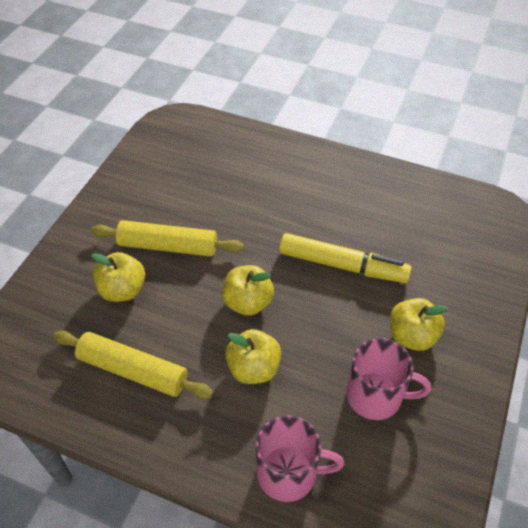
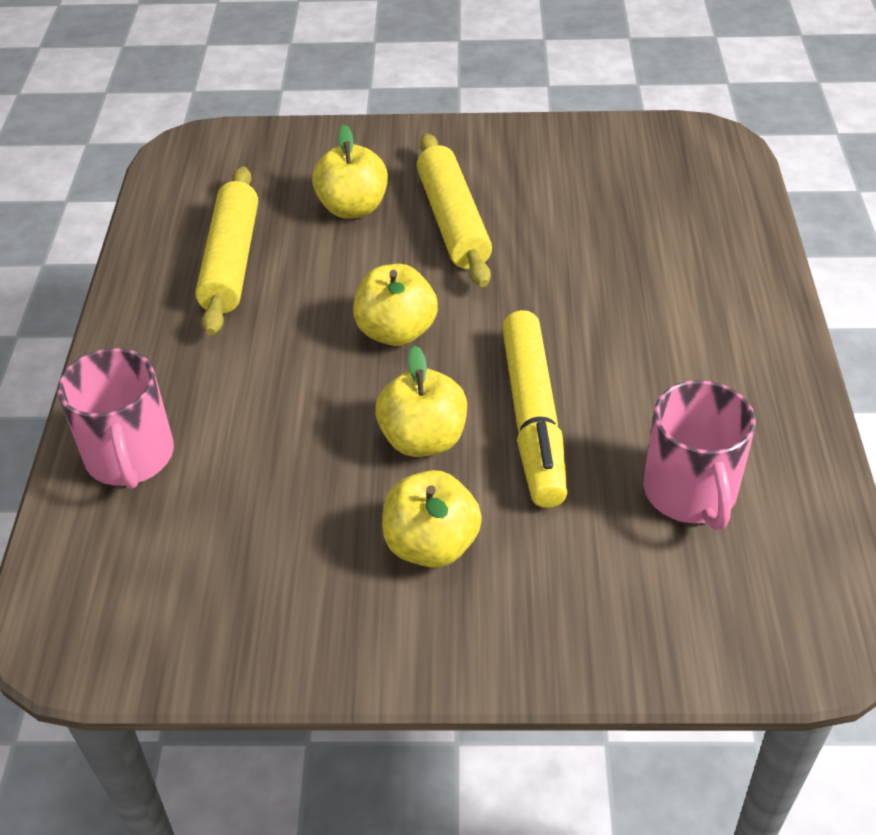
camera: 70 degrees right, 5 degrees down
yellow apple [225,329,281,384] -> yellow apple moved to [375,345,467,457]
pink mug [346,338,431,420] -> pink mug moved to [643,380,756,530]

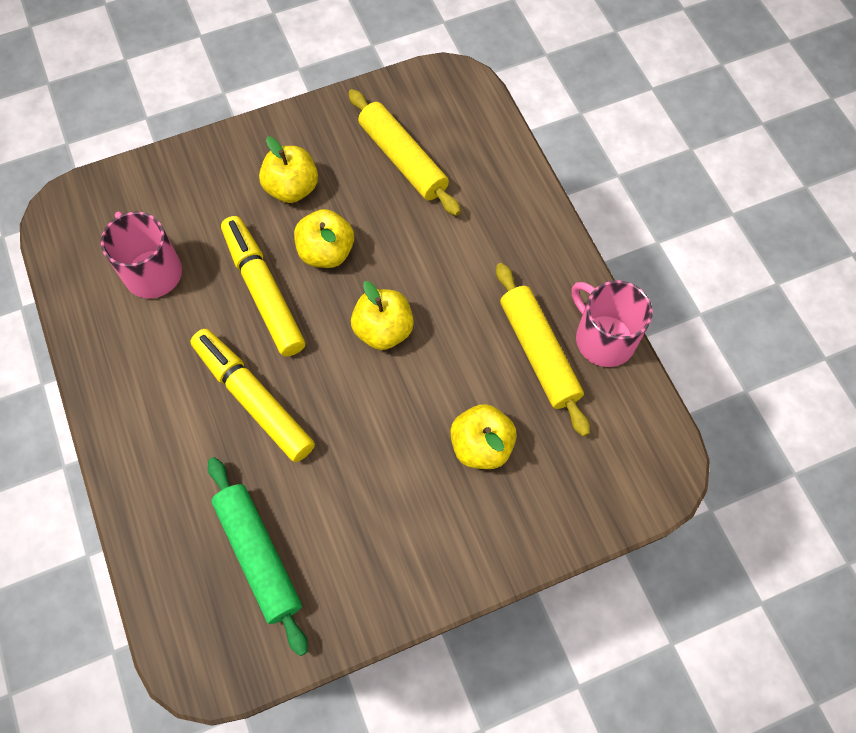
camera: 155 degrees right, 20 degrees up
pink mug [57,348,174,489] -> pink mug moved to [572,280,653,367]
yellow rolling pin [417,133,492,287] -> yellow rolling pin moved to [348,89,461,216]
none -> yellow marker [190,329,315,462]
none -> green rolling pin [208,457,308,656]

